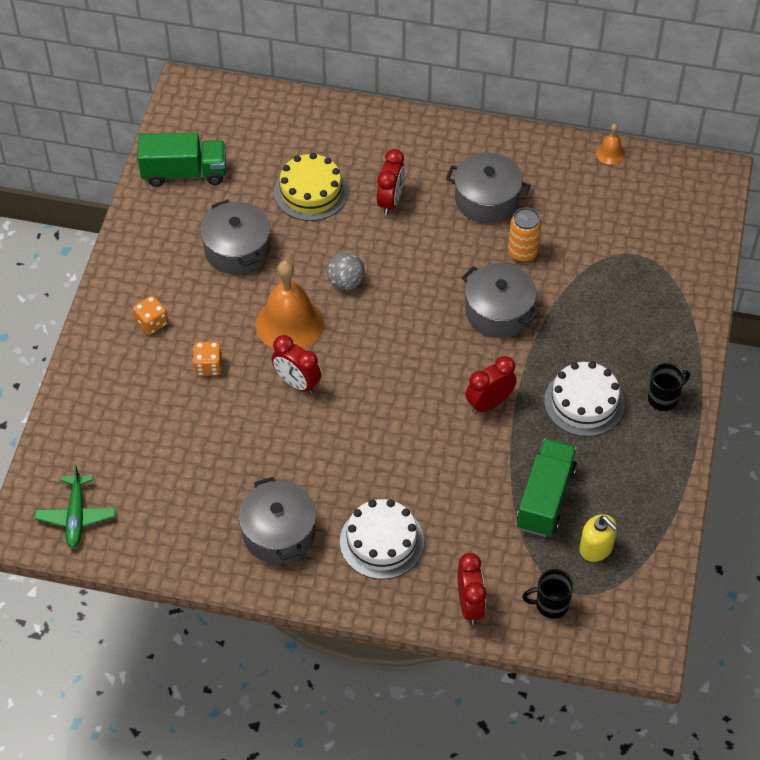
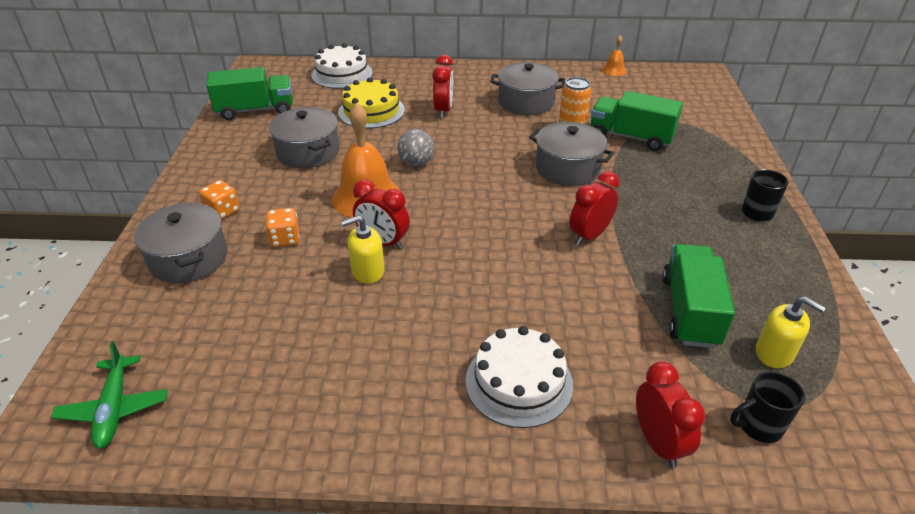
camera: 10 degrees left, 15 degrees down
grey pot [238,477,316,564] -> grey pot moved to [134,203,228,283]
white cake [544,361,625,437] -> white cake moved to [311,43,373,89]
none -> yellow soap dispenser [341,215,385,284]
none -> green truck [591,91,683,151]

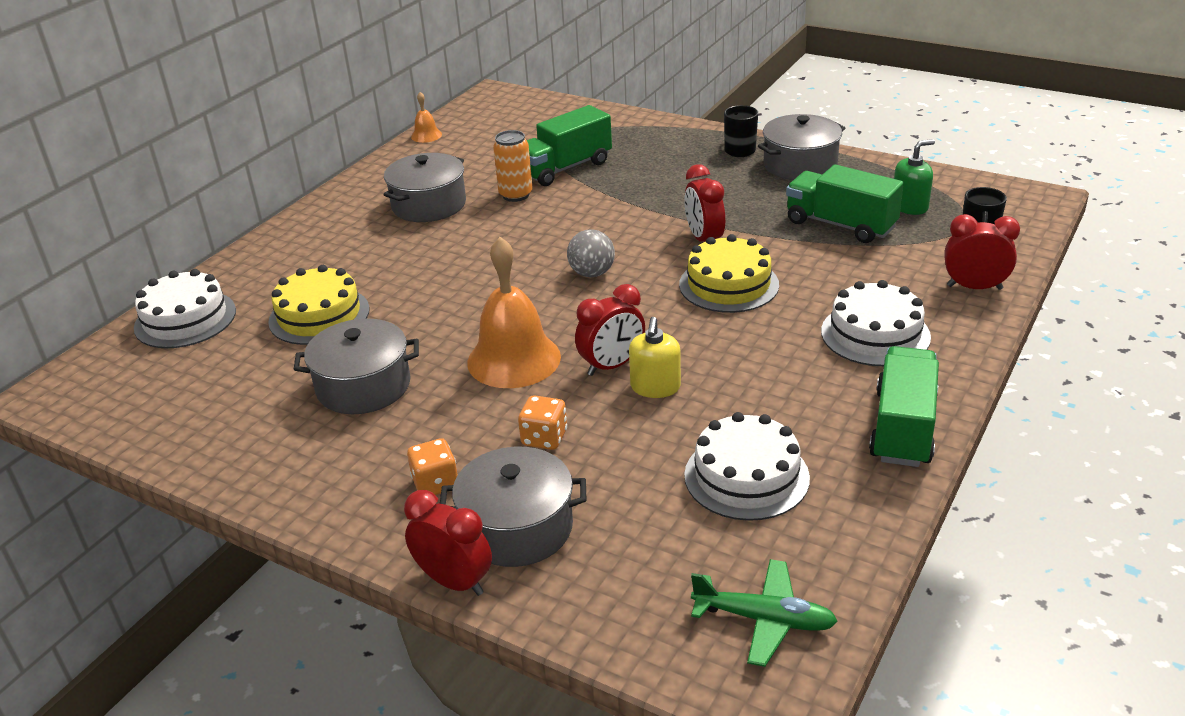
camera: 60 degrees left, 5 degrees down
green truck [206,67,293,120] -> green truck moved to [869,346,939,467]
grey ball [397,129,434,166] -> grey ball moved to [567,229,615,278]
red clock [432,55,453,118] -> red clock moved to [404,490,492,596]
grey pot [529,122,614,186] -> grey pot moved to [758,114,845,180]
yellow soap dispenser [756,296,826,368] -> green soap dispenser [894,139,935,215]
none -> yellow cake [679,234,779,313]
none -> white cake [684,412,810,521]

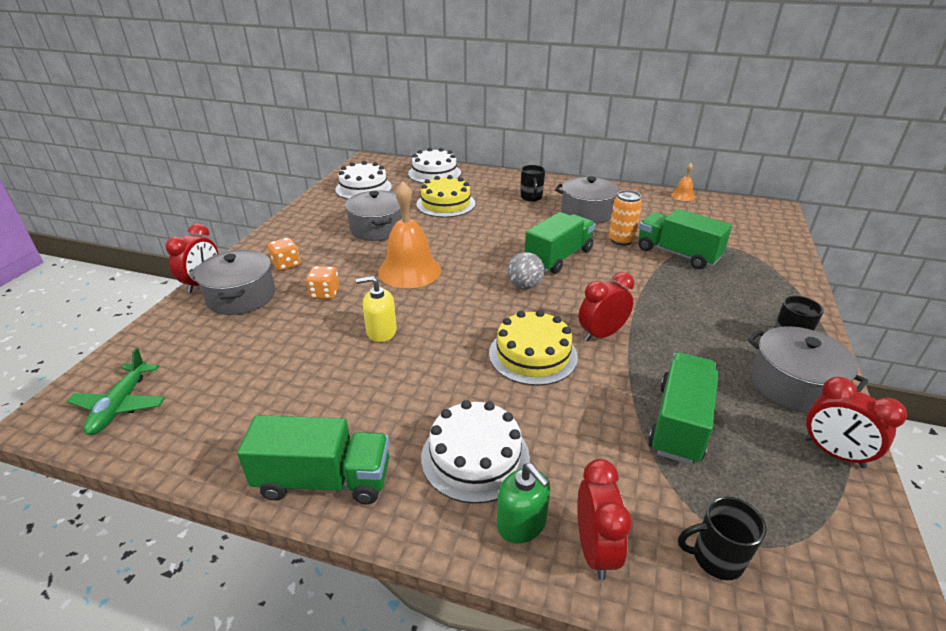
camera: 75 degrees right, 0 degrees up
red clock [575,284,645,376] -> red clock moved to [805,377,907,468]
white cake [684,412,810,521] -> white cake moved to [335,161,392,199]
green soap dispenser [894,139,935,215] -> green soap dispenser moved to [497,463,550,543]
none -> black mug [521,165,545,202]
none -> green truck [525,212,595,274]

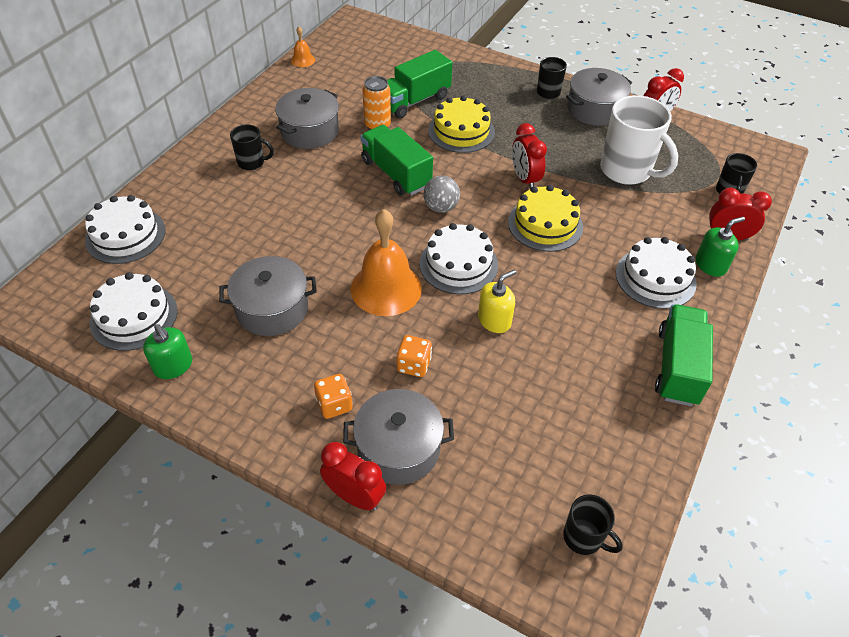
camera: 80 degrees left, 15 degrees up
green plane [67,348,165,435] -> black mug [563,494,623,555]
yellow soap dispenser [356,276,397,342] -> yellow soap dispenser turned 135 degrees counterclockwise [478,270,516,333]
yellow cake [416,175,475,217] -> yellow cake moved to [428,95,495,153]
green truck [648,352,719,465] -> white mug [600,95,678,185]
none -> green soap dispenser [143,324,192,379]
none -> white cake [419,223,498,294]

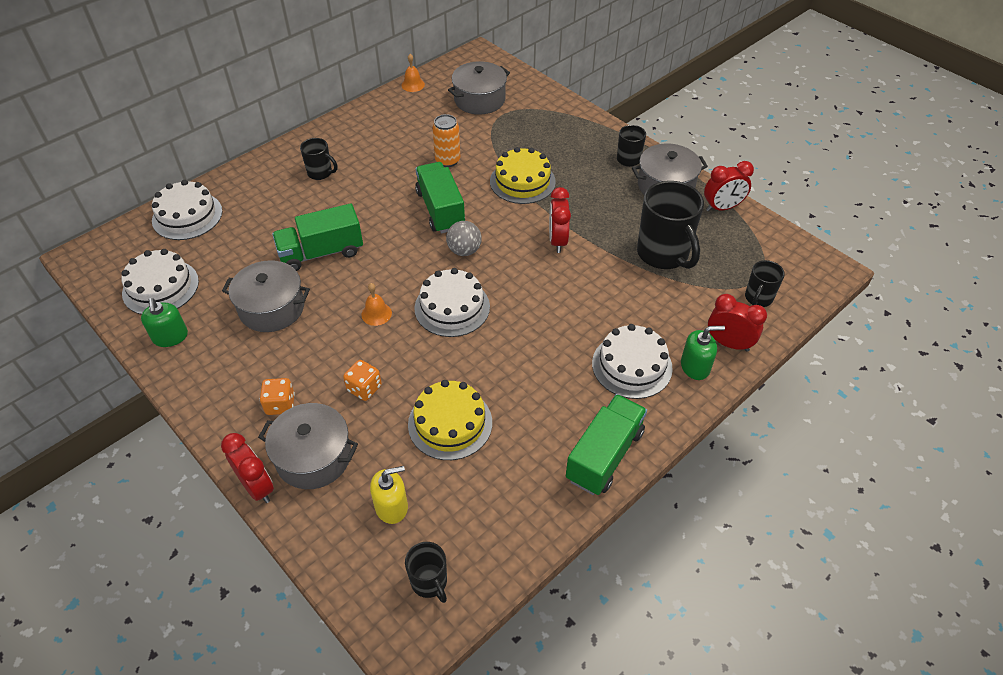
camera: 20 degrees right, 0 degrees up
grey pot [275,88,339,149] -> grey pot moved to [448,61,510,114]
orange bell [351,209,422,316] -> orange bell [361,283,392,326], size x0.46
green truck [387,50,453,119] -> green truck moved to [272,203,363,271]
yellow soap dispenser [478,270,516,333] -> yellow soap dispenser moved to [370,466,408,524]
yellow cake [508,185,583,252] -> yellow cake moved to [408,380,492,460]
white mug [600,95,678,185] -> black mug [637,181,704,269]

